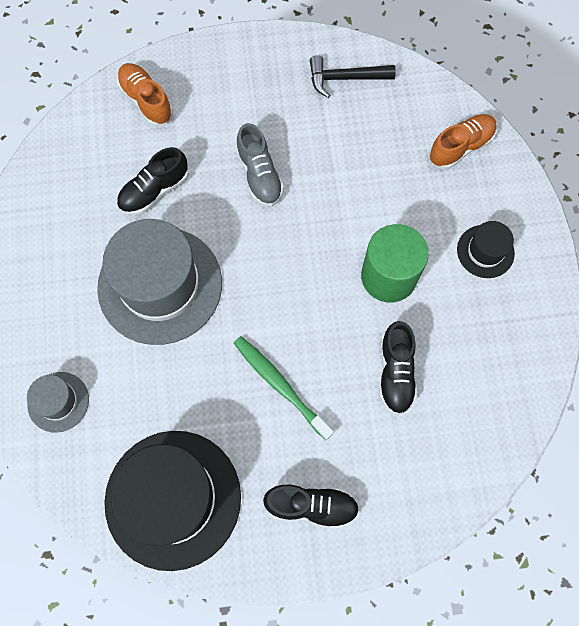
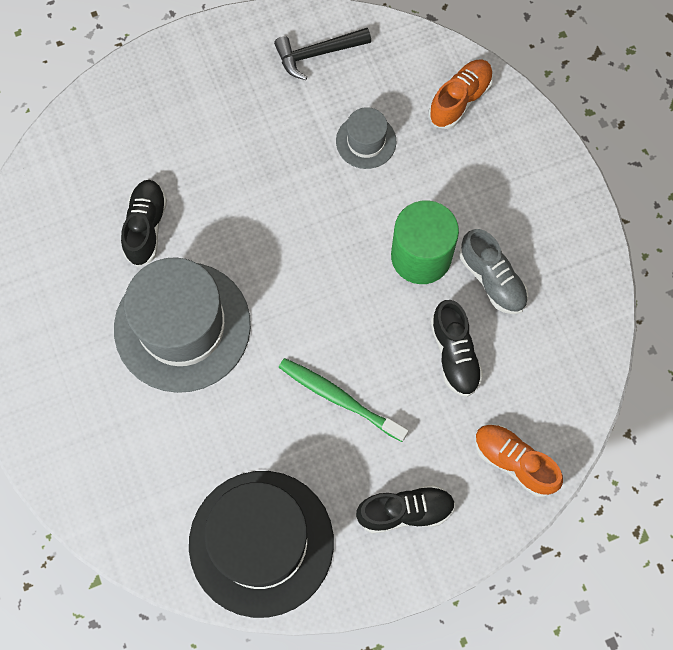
camera: 15 degrees left, 0 degrees up
grey hat [27,372,89,433] -> grey hat moved to [336,107,397,169]
orange shoe [117,63,173,126] -> orange shoe moved to [475,424,563,497]
black shoe [117,147,189,215] -> black shoe turned 150 degrees clockwise [121,180,167,267]
grey shoe [236,123,284,207] -> grey shoe moved to [460,229,528,314]
black hat [457,221,515,278] -> none

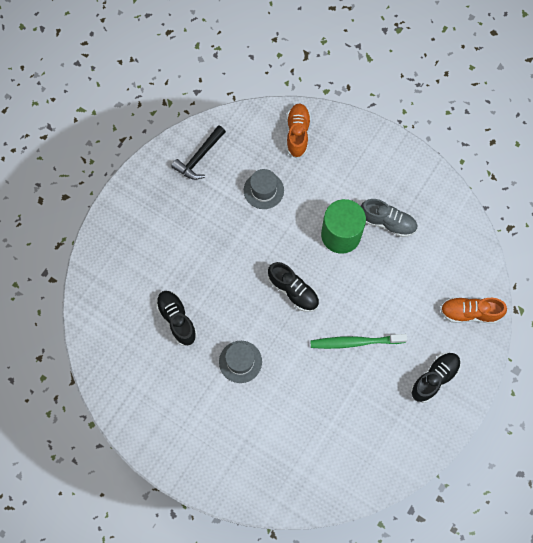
camera: 35 degrees left, 0 degrees up
grey hat [114,257,251,393] -> grey hat [219,341,262,383], size x0.47
black hat [189,471,334,618] -> none
black shoe [430,300,483,397] -> black shoe moved to [268,262,319,312]

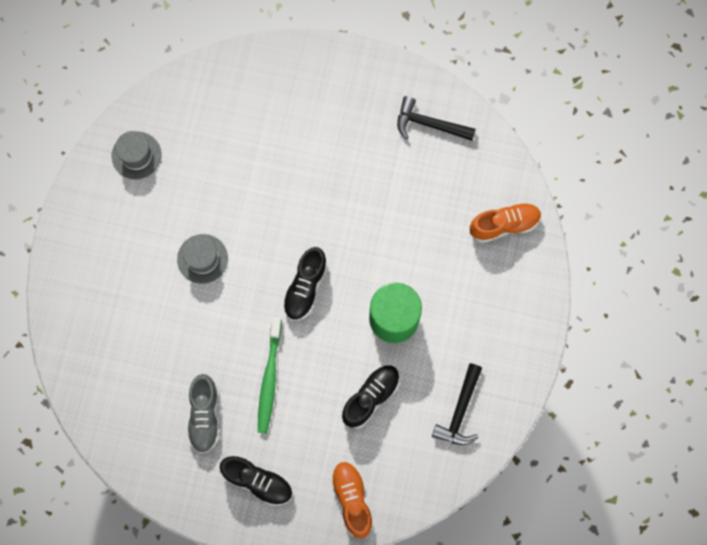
camera: 70 degrees right, 5 degrees up
black shoe [156,290,197,346] -> black shoe moved to [342,365,400,428]
grey hat [244,169,284,209] -> grey hat moved to [111,131,162,179]
green toothbrush [310,334,407,349] -> green toothbrush turned 150 degrees counterclockwise [258,317,282,434]
grey shoe [361,199,417,237] -> grey shoe moved to [187,374,219,454]
none -> black hammer [432,363,482,445]

